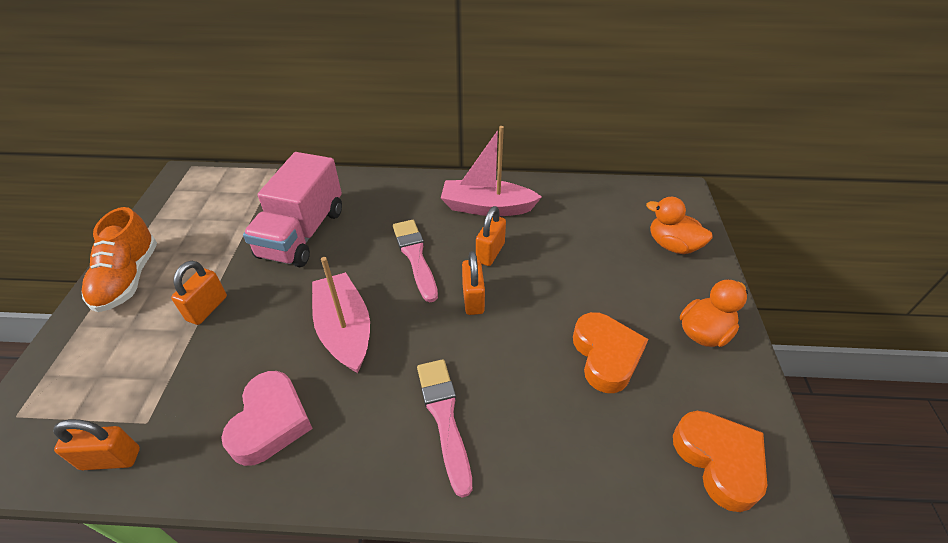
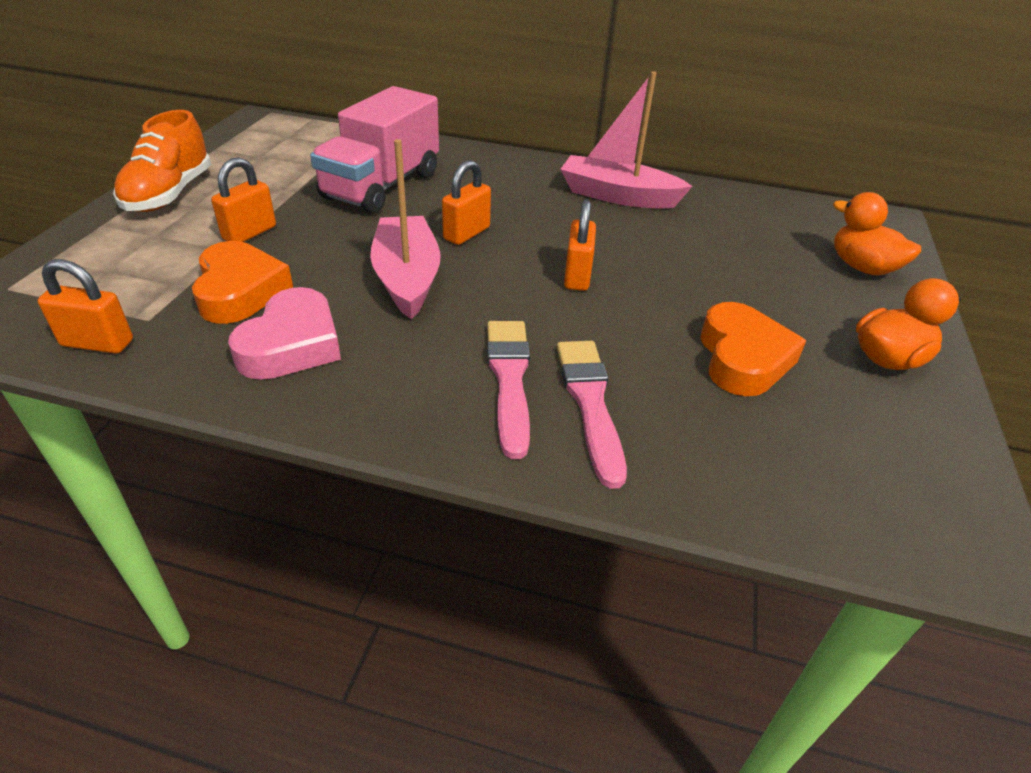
camera: 10 degrees right, 5 degrees down
pink brush [393,220,438,302] -> pink brush moved to [557,341,627,489]
orange padlock [476,206,506,266] -> orange padlock moved to [442,160,491,245]
orange heart [673,411,767,512] -> orange heart moved to [192,241,293,324]

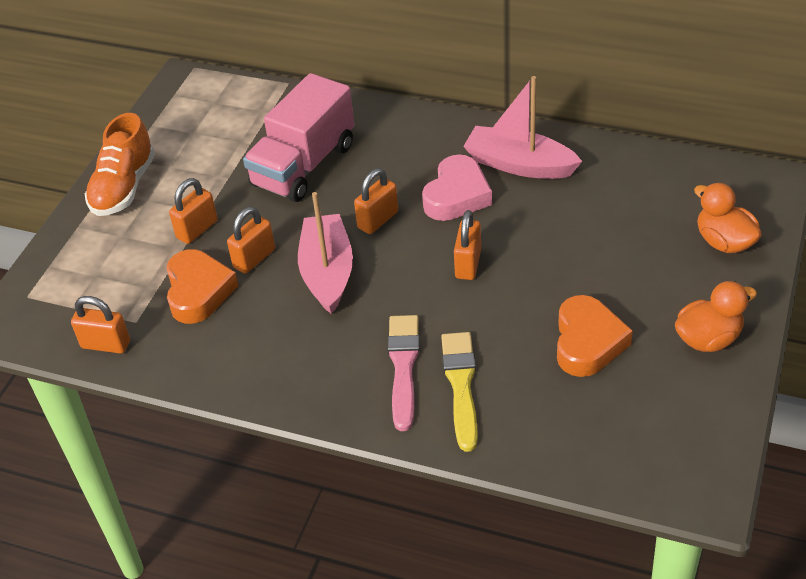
camera: 10 degrees right, 5 degrees up
pink heart [228,287,341,380] -> pink heart moved to [422,154,492,221]
pink brush [557,341,627,489] -> yellow brush [441,332,478,452]
none -> orange padlock [227,207,275,274]

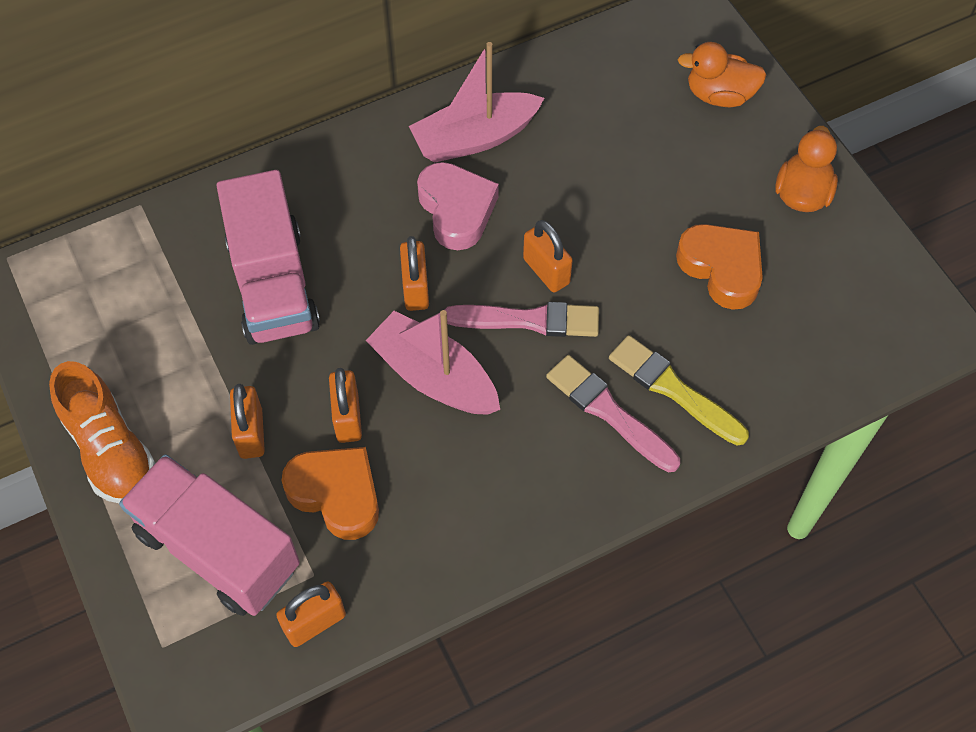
camera: 50 degrees left, 15 degrees up
none -> pink truck [119,454,300,616]
none -> pink brush [445,302,599,337]

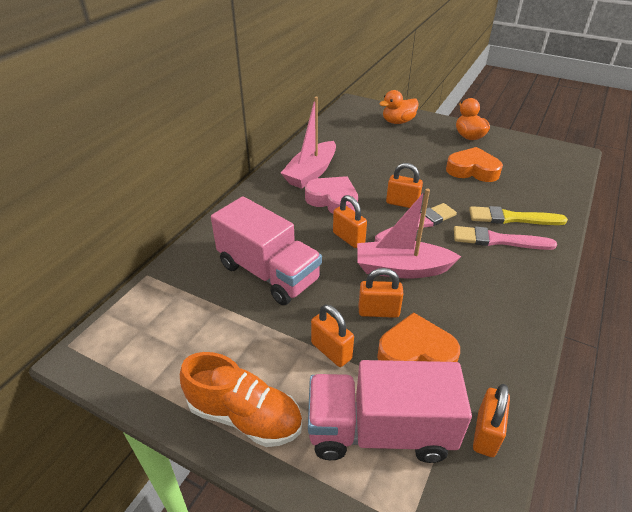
camera: 35 degrees left, 20 degrees down
orange padlock [329,368,362,443] -> orange padlock turned 45 degrees counterclockwise [359,268,403,318]

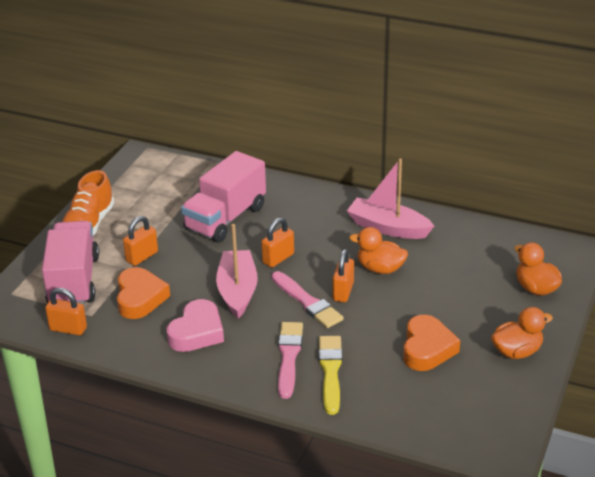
camera: 85 degrees right, 5 degrees down
pink heart [305,176,358,214] -> pink heart moved to [167,299,224,352]
orange padlock [359,268,403,318] -> none
none -> orange duck [349,227,408,274]

